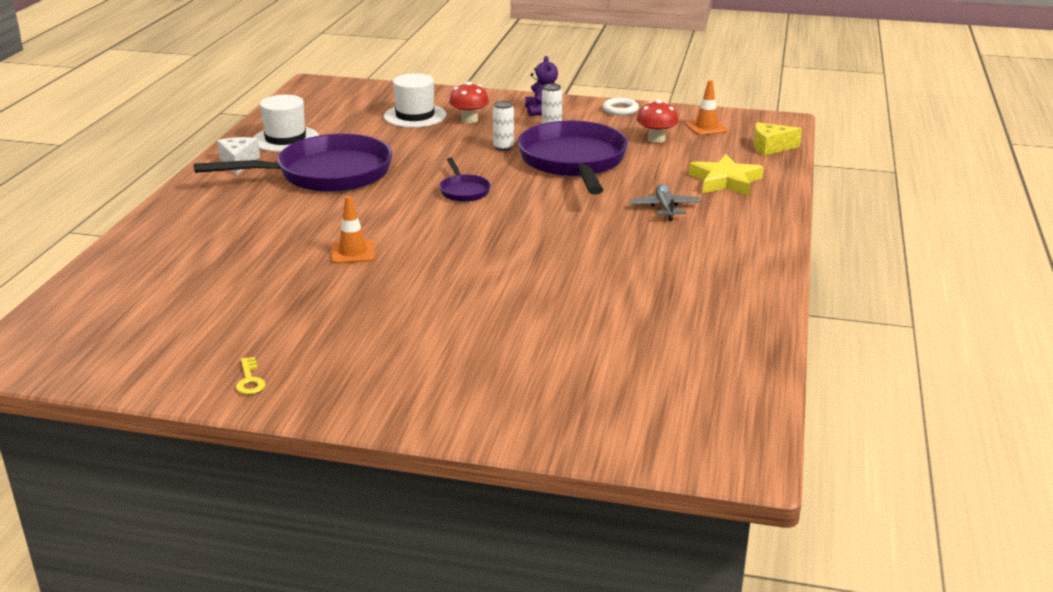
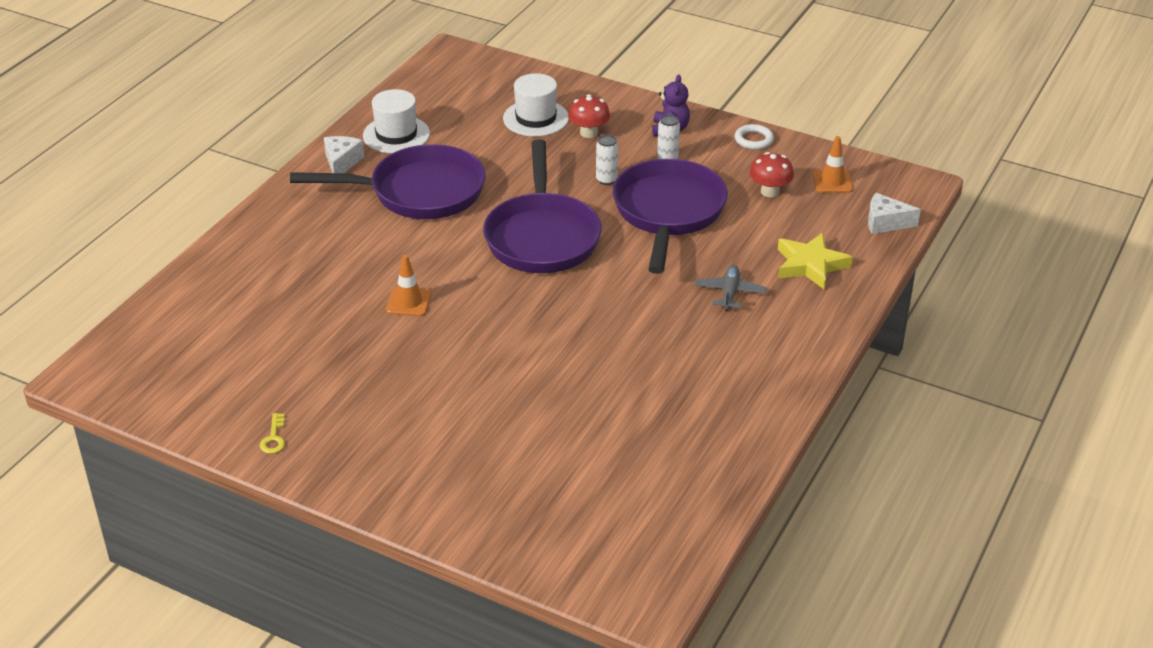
camera: 15 degrees right, 10 degrees up
purple pan [439,157,491,202] -> purple pan [483,139,602,273], size x2.28
yellow cheese [753,122,802,156] -> white cheese [868,193,921,234]

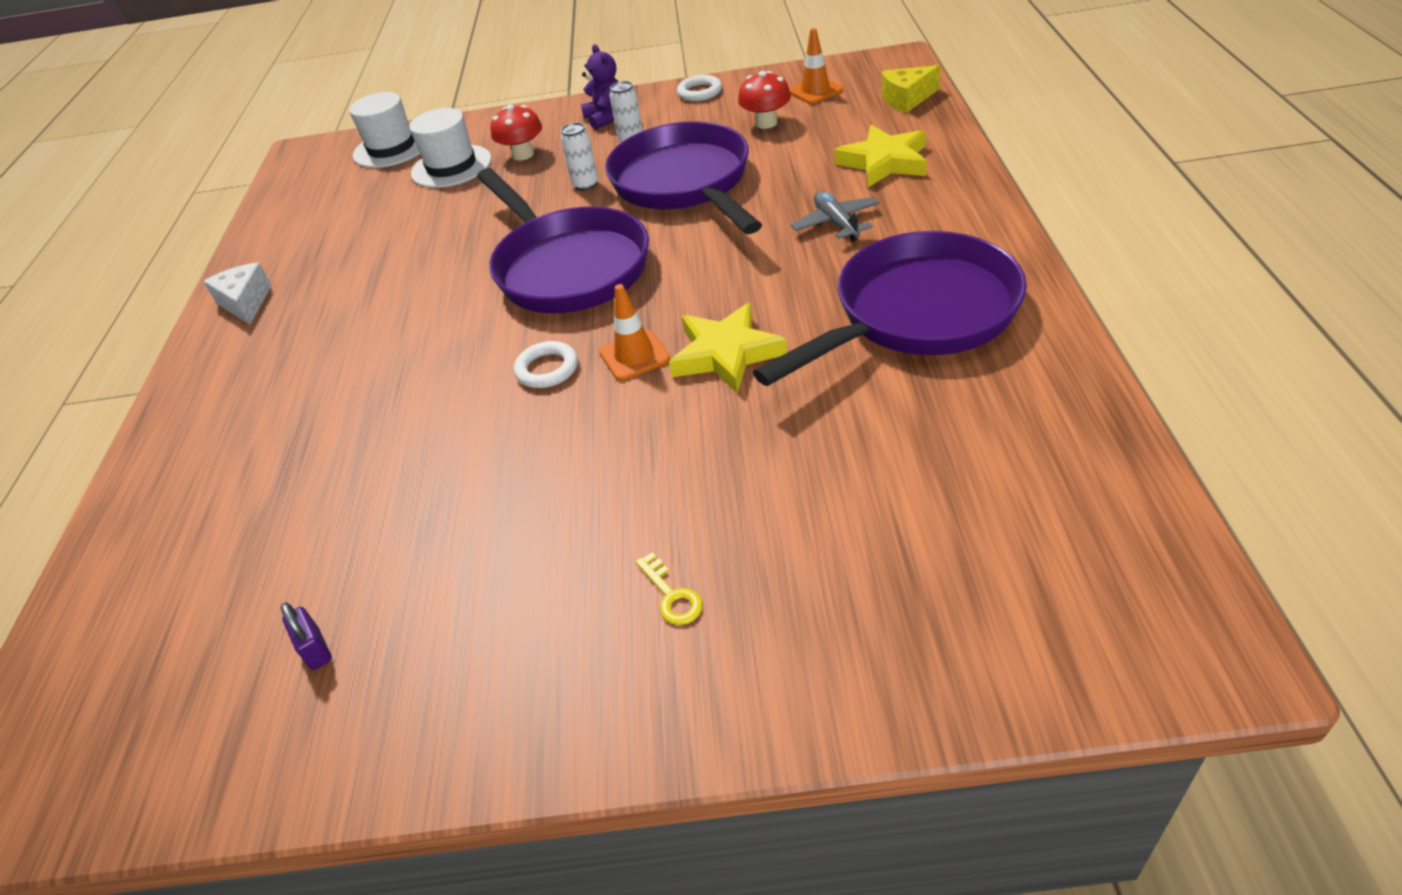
camera: 25 degrees left, 5 degrees up
yellow key [260,413,285,454] -> yellow key moved to [636,552,703,625]
purple pan [290,144,486,219] -> purple pan moved to [753,231,1027,386]
white hat [363,89,430,153] -> white hat moved to [349,92,420,168]
orange traffic cone [386,255,432,316] -> orange traffic cone moved to [599,284,670,381]
white cheese [868,193,921,234] -> yellow cheese [882,65,941,113]
none -> purple padlock [281,603,332,670]
none -> white ring [514,341,578,388]
none -> yellow star [669,303,787,393]

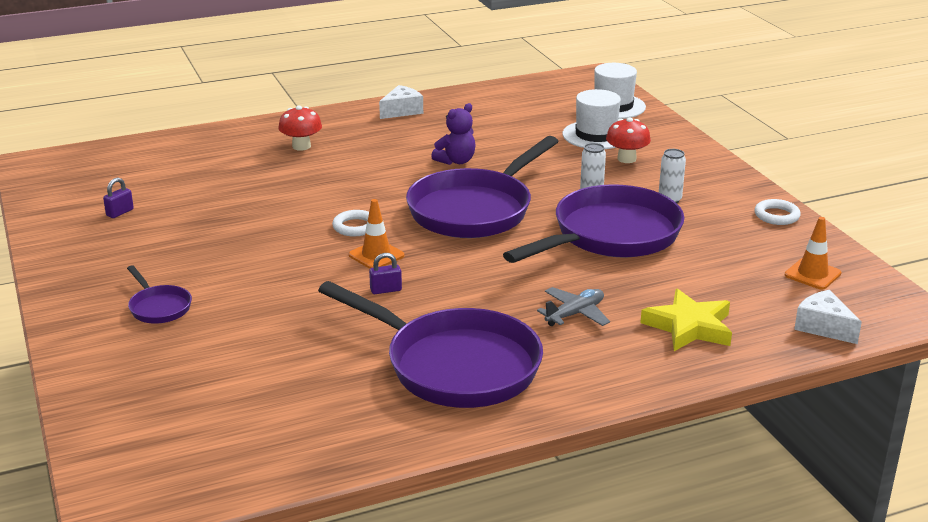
camera: 65 degrees right, 15 degrees down
purple teddy bear [581,44,619,130] -> purple teddy bear moved to [431,103,476,165]
yellow key [636,552,703,625] -> purple pan [127,265,192,323]
yellow star [669,303,787,393] -> purple padlock [369,253,402,294]
red mushroom [738,71,791,129] -> red mushroom moved to [278,105,322,151]
yellow cheese [882,65,941,113] -> white cheese [794,290,862,344]

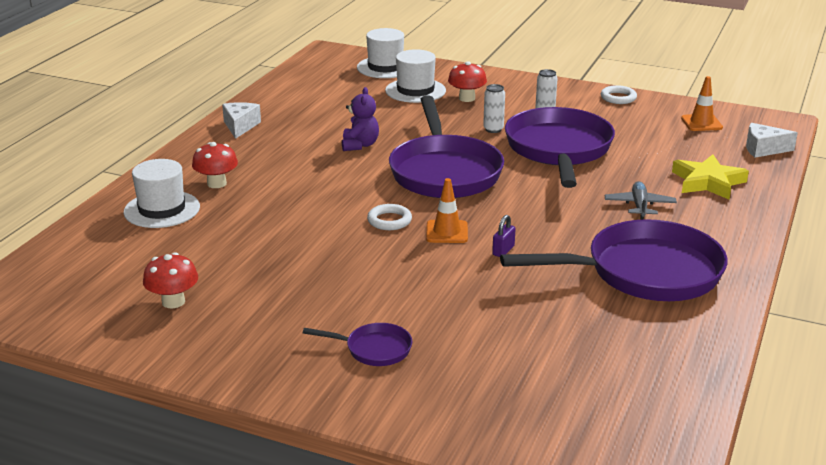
camera: 45 degrees left, 0 degrees up
purple padlock [103,178,134,218] -> red mushroom [143,252,198,308]
none -> white hat [124,159,200,228]

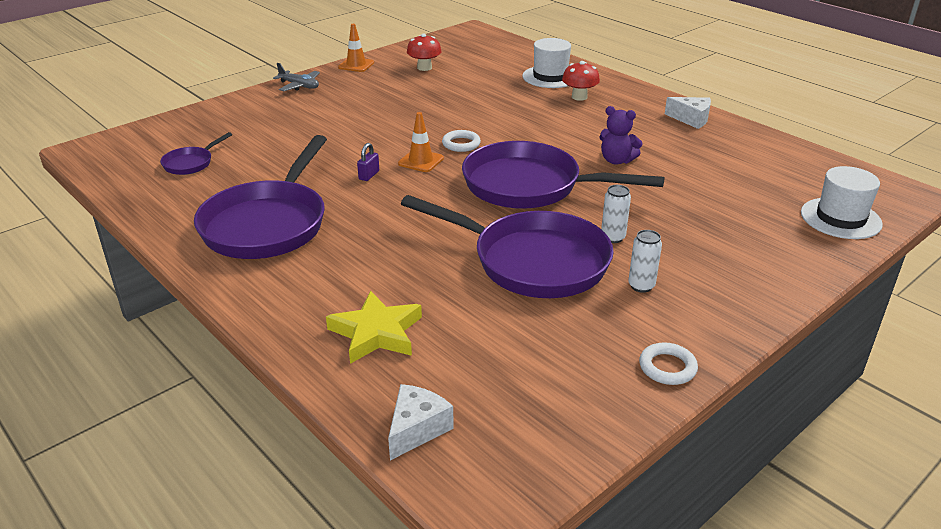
camera: 115 degrees right, 5 degrees up
purple pan [303,323,413,366] -> purple pan moved to [160,132,232,175]
white hat [385,49,446,103] -> none
red mushroom [448,61,487,102] -> none
purple padlock [492,215,516,257] -> purple padlock turned 60 degrees clockwise [357,143,379,181]
grey plane [605,181,677,220] -> grey plane moved to [273,63,320,91]
orange traffic cone [681,76,723,131] -> orange traffic cone moved to [338,24,374,72]

